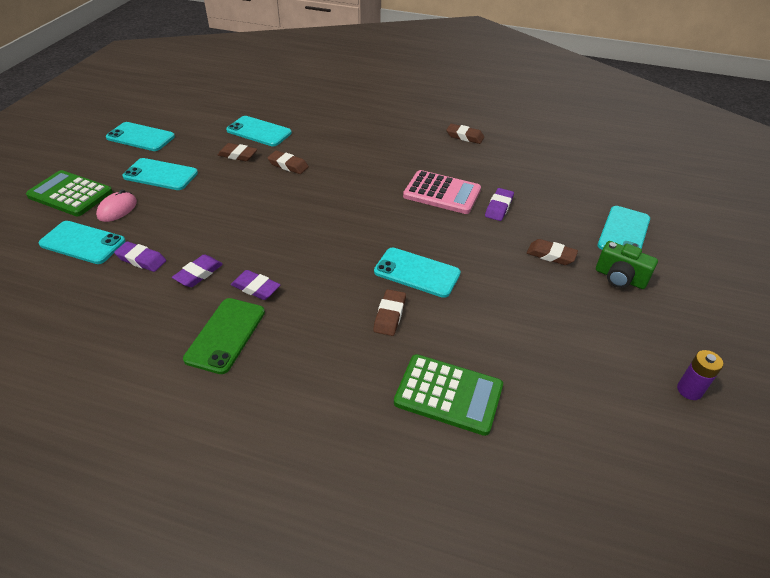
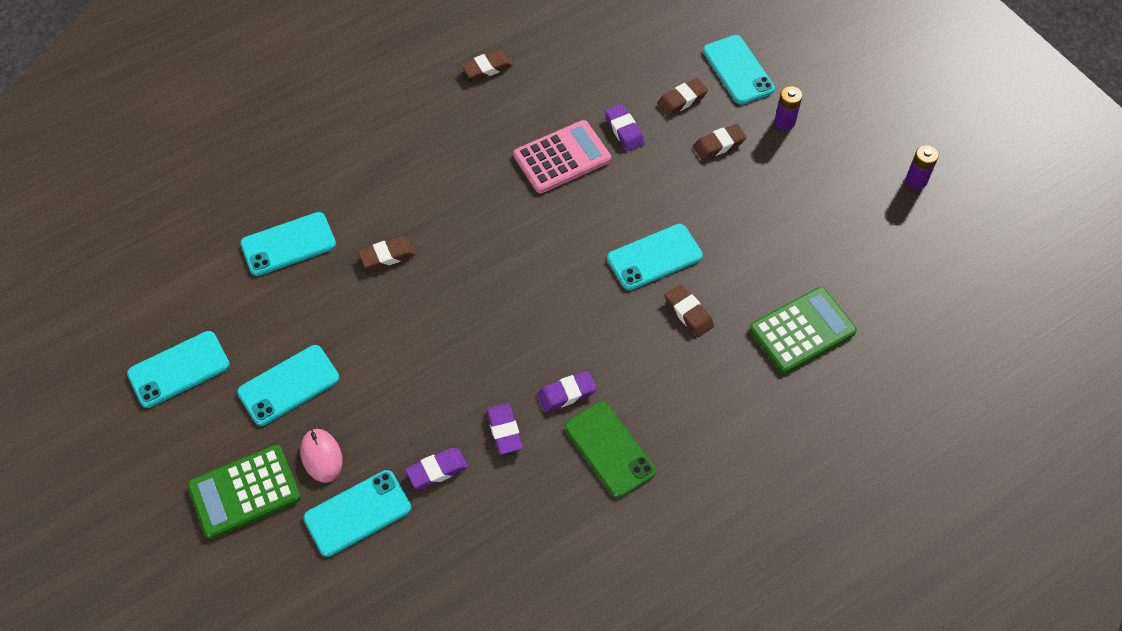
camera: 50 degrees left, 15 degrees up
brown eraser [218,143,258,161] -> brown eraser moved to [657,78,708,116]
green camera [596,241,658,289] -> purple battery [774,86,802,130]

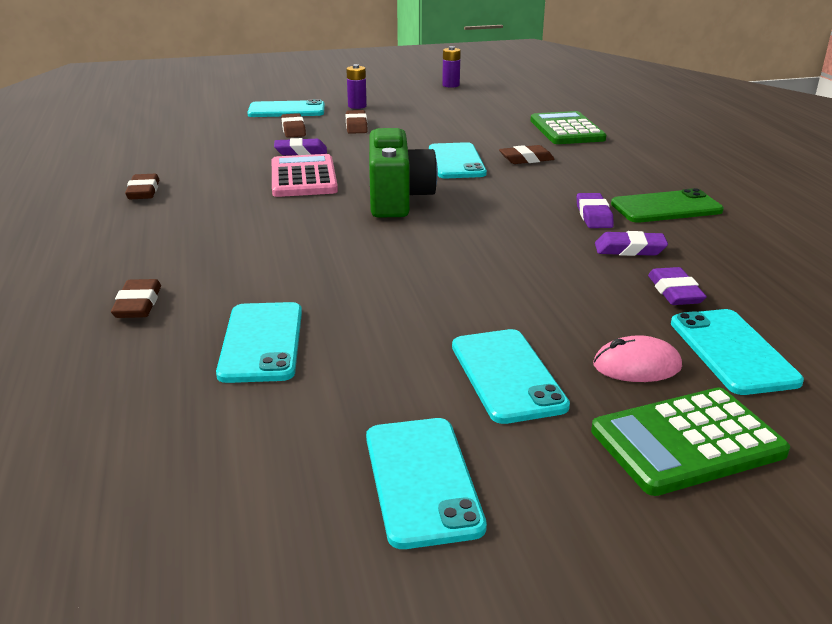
camera: 70 degrees left, 30 degrees down
green calculator [187,445,301,539] -> green calculator turned 75 degrees clockwise [591,387,790,496]
brown eraser [358,236,416,270] -> brown eraser moved to [111,279,161,318]
none -> green camera [369,128,438,218]

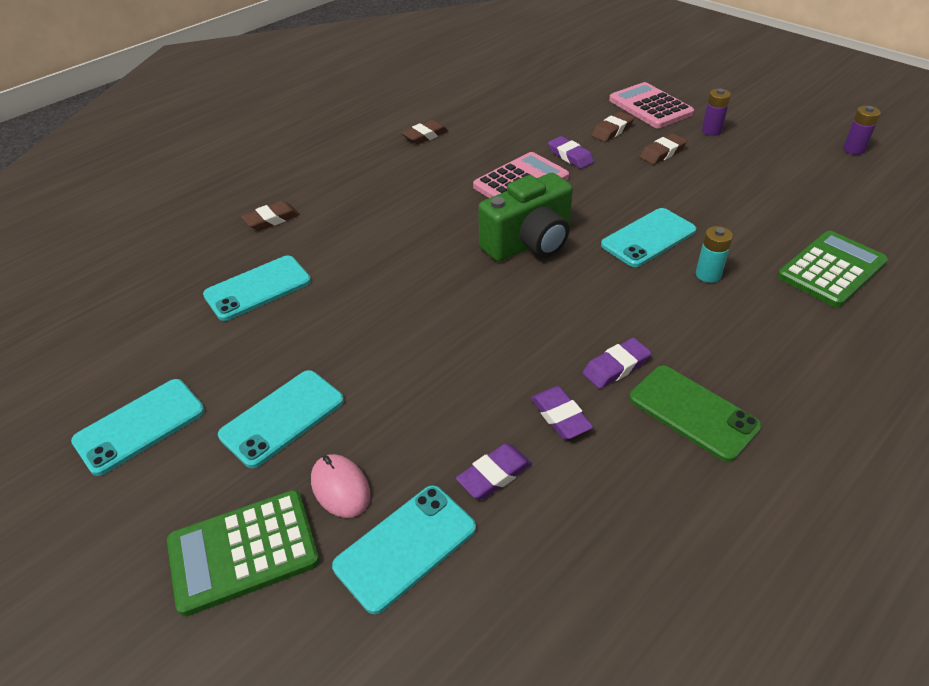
camera: 60 degrees right, 15 degrees up
turquoise phone [247,99,325,117] -> pink calculator [609,82,694,128]
brown eraser [499,145,555,164] -> turquoise battery [696,226,733,283]
green calculator [591,387,790,496] -> green calculator turned 60 degrees counterclockwise [167,490,320,617]

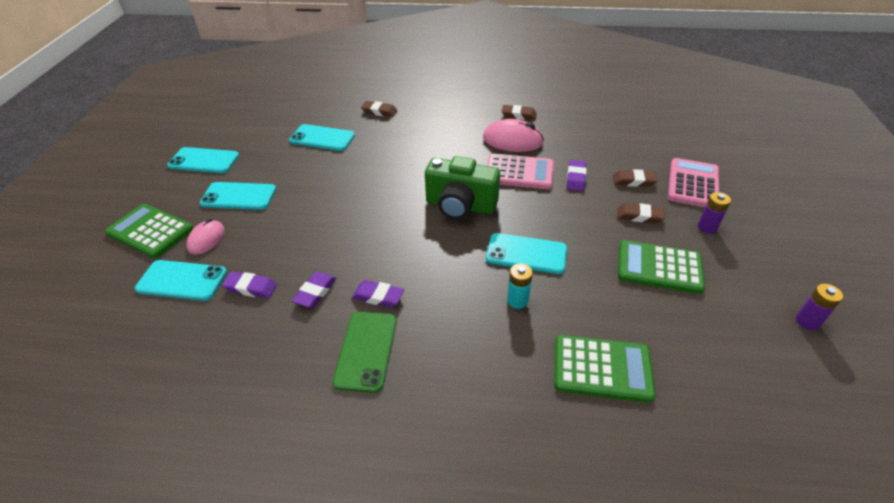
camera: 50 degrees right, 0 degrees up
none -> pink mouse [483,119,544,152]
none -> green calculator [618,240,705,294]

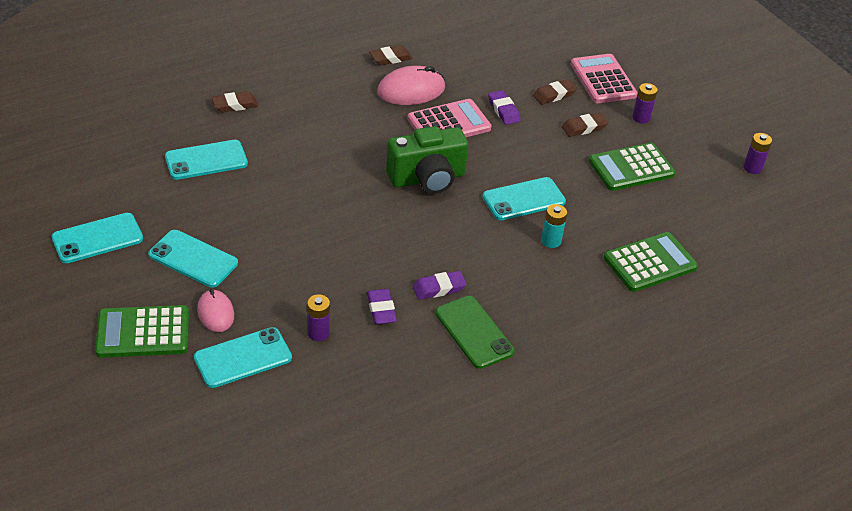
camera: 40 degrees left, 0 degrees up
turquoise phone [200,182,276,210] -> turquoise phone turned 60 degrees clockwise [148,230,238,288]
purple eraser [222,272,277,298] -> purple battery [307,294,330,341]

